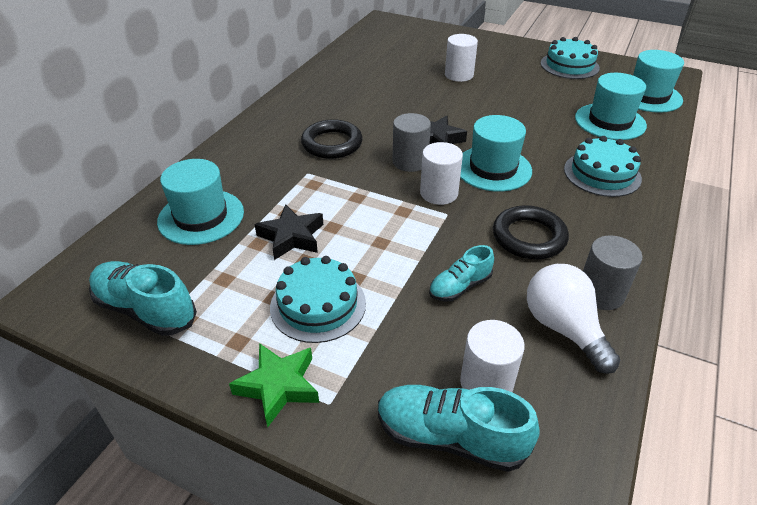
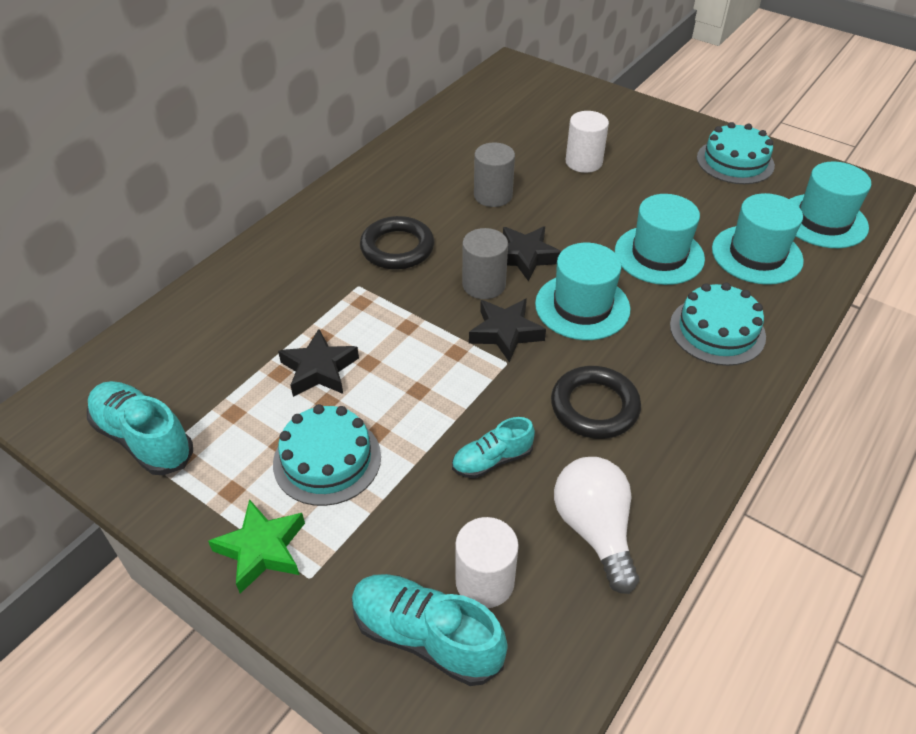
camera: 10 degrees right, 5 degrees up
turquoise hat [157,159,244,245] -> turquoise hat moved to [615,194,705,285]
white cylinder [420,142,463,205] -> black star [469,299,546,362]
grey cylinder [583,235,642,310] -> grey cylinder moved to [474,143,515,207]

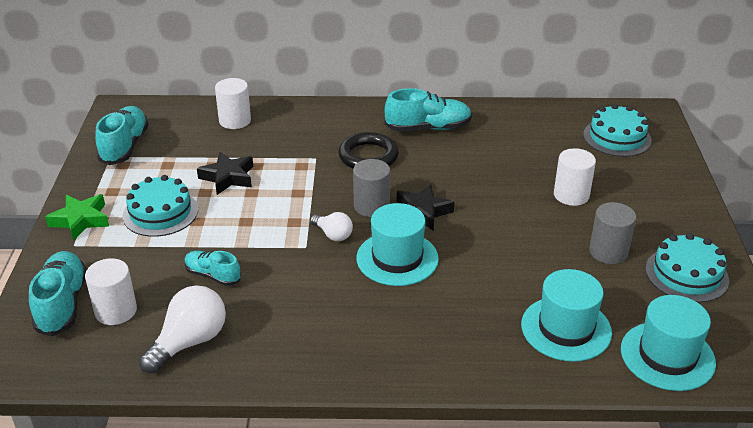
camera: 55 degrees right, 10 degrees down
black star [469,299,546,362] -> white light bulb [310,212,353,241]
grey cylinder [474,143,515,207] -> grey cylinder moved to [589,202,636,264]
black ring [551,366,641,439] -> none
turquoise hat [615,194,705,285] -> none
turquoise cake [670,282,766,366] -> turquoise cake moved to [583,104,652,157]
none -> white cylinder [215,78,251,129]
none -> turquoise shoe [384,88,472,132]

